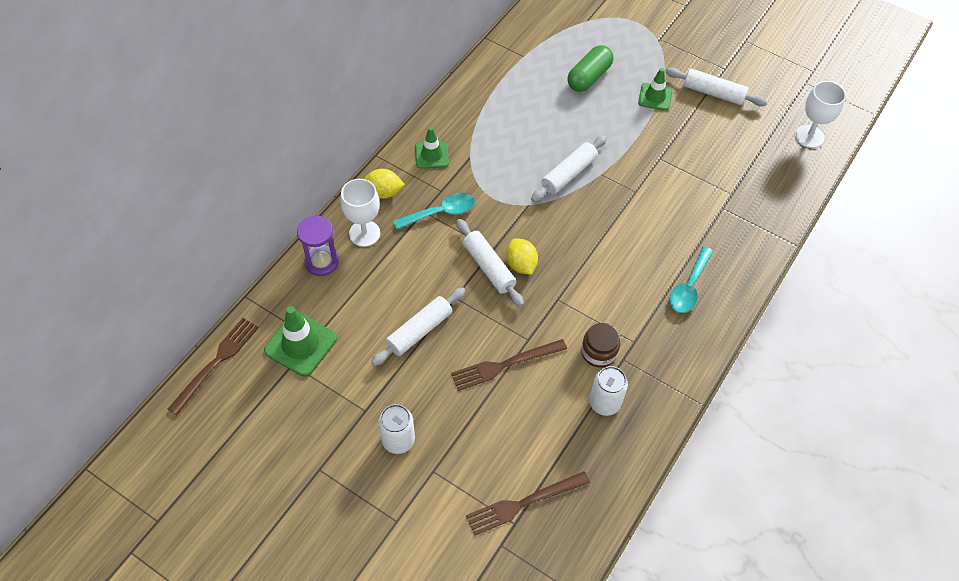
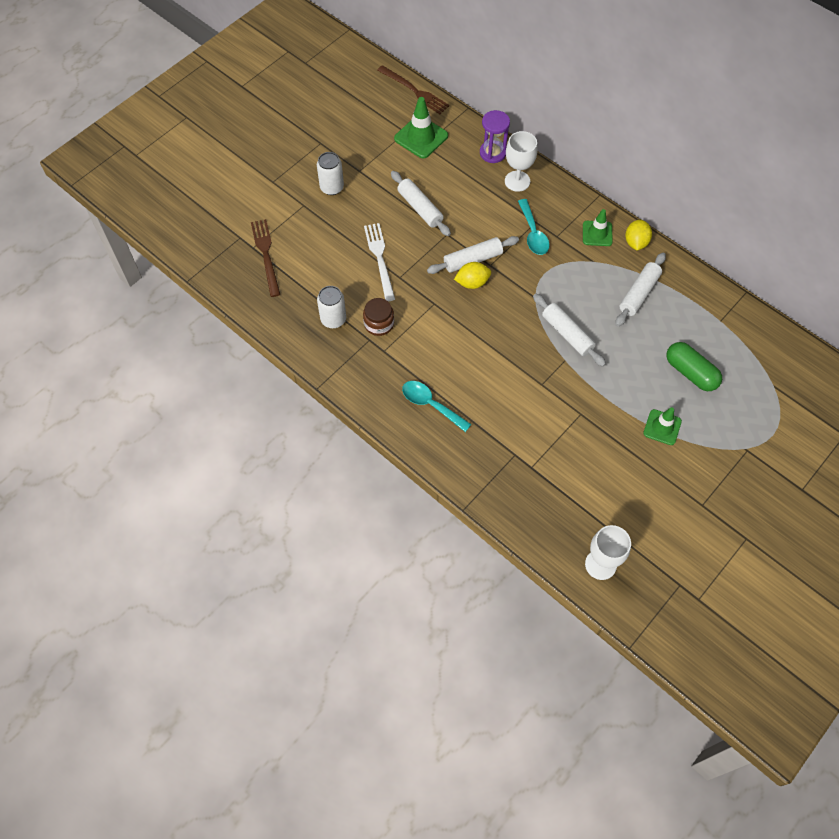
camera: 100 degrees right, 5 degrees up
yellow lemon [364,169,405,199] -> yellow lemon moved to [625,219,652,251]
brown fork [451,339,567,391] -> white fork [364,223,395,301]
white rolling pin [666,68,768,106] -> white rolling pin moved to [615,252,666,327]

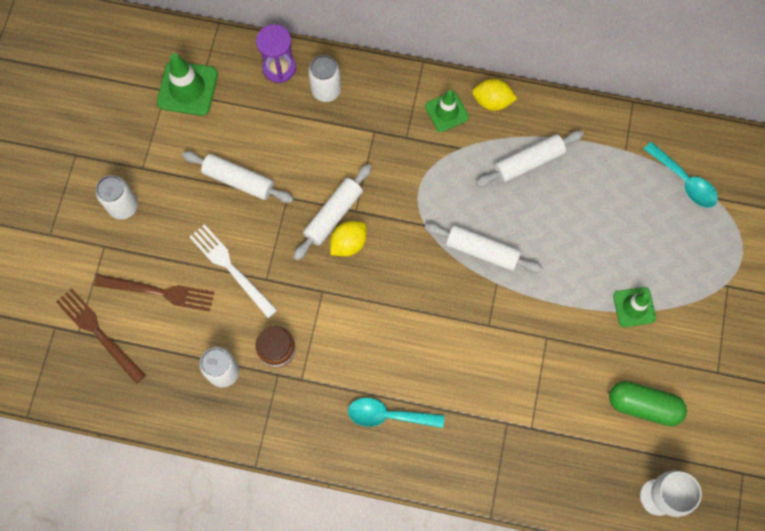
camera: 30 degrees left, 10 degrees up
brown fork [377,65,449,114] -> brown fork moved to [94,274,214,311]
white goblet [505,131,538,192] -> white can [308,55,341,102]
turquoise spoon [518,199,550,255] -> turquoise spoon moved to [644,142,718,208]
white rolling pin [615,252,666,327] -> white rolling pin turned 60 degrees clockwise [476,131,584,187]
yellow lemon [625,219,652,251] -> yellow lemon turned 60 degrees counterclockwise [472,79,517,111]
green capsule [666,342,722,391] -> green capsule moved to [609,381,687,426]

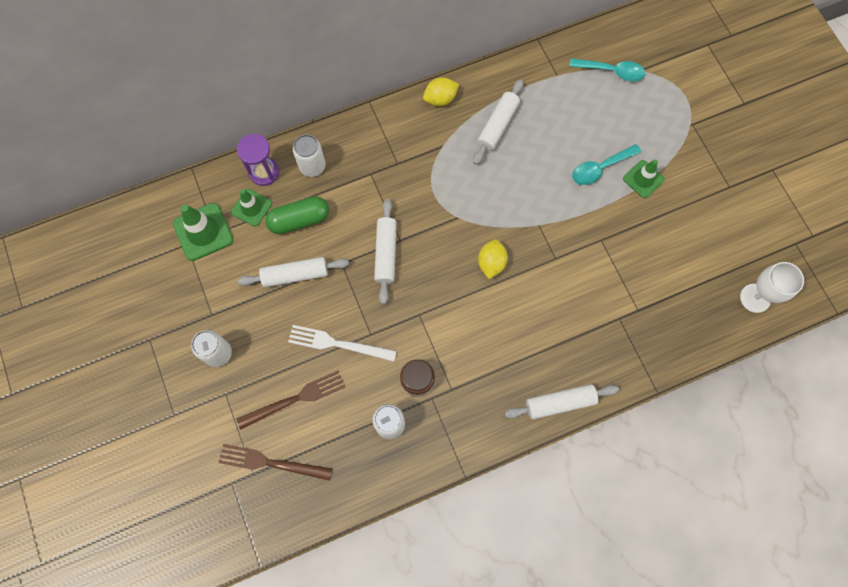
camera: 35 degrees left, 0 degrees up
yellow lemon [330,221,367,257] -> yellow lemon moved to [478,239,508,279]
turquoise spoon [348,398,444,428] -> turquoise spoon moved to [572,144,641,185]
green traffic cone [425,90,469,132] -> green traffic cone moved to [231,189,272,227]
white rolling pin [425,223,543,273] -> white rolling pin moved to [505,384,619,419]
green capsule [609,381,687,426] -> green capsule moved to [265,196,329,234]

